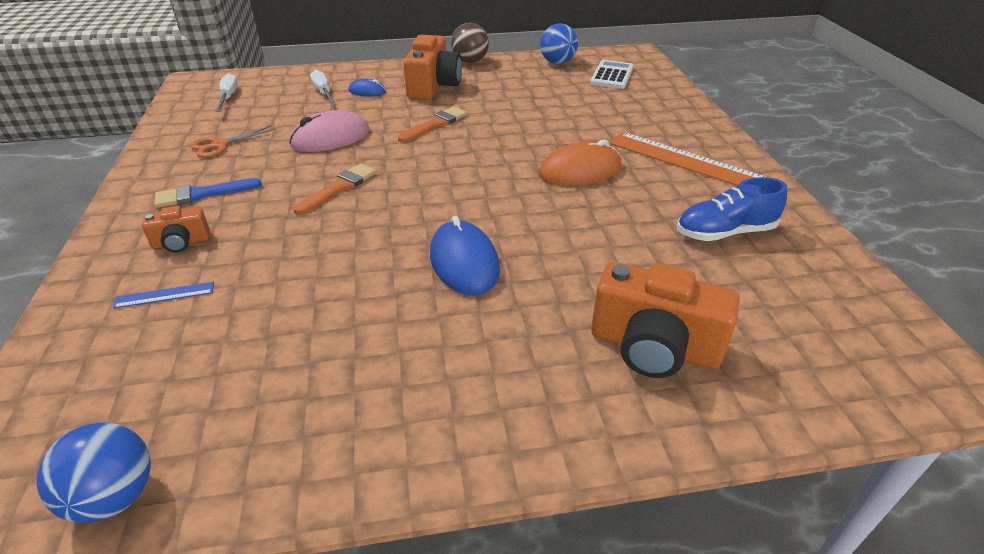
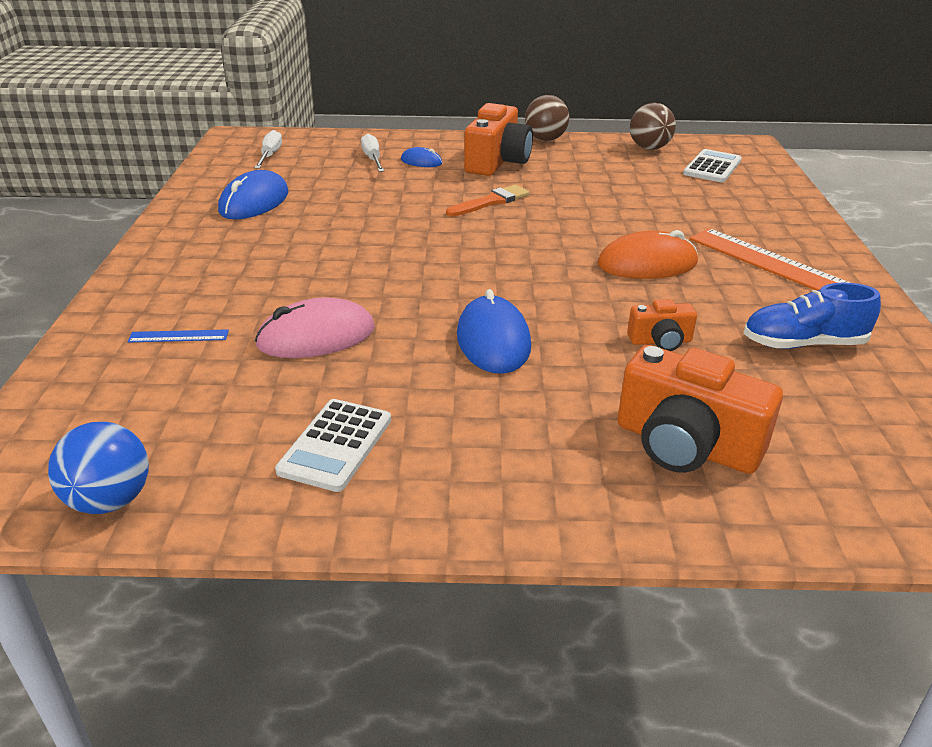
camera: 10 degrees right, 5 degrees down
orange camera [142,206,210,252] -> orange camera moved to [627,299,697,351]
blue brush [154,178,262,208] -> none
orange scissors [190,126,276,158] -> blue mouse [218,170,289,219]
pink mouse [289,110,369,152] -> pink mouse moved to [255,297,375,358]
orange brush [293,163,377,215] -> none
blue ball [540,23,578,64] -> brown ball [630,103,676,150]
none -> white calculator [275,399,391,492]

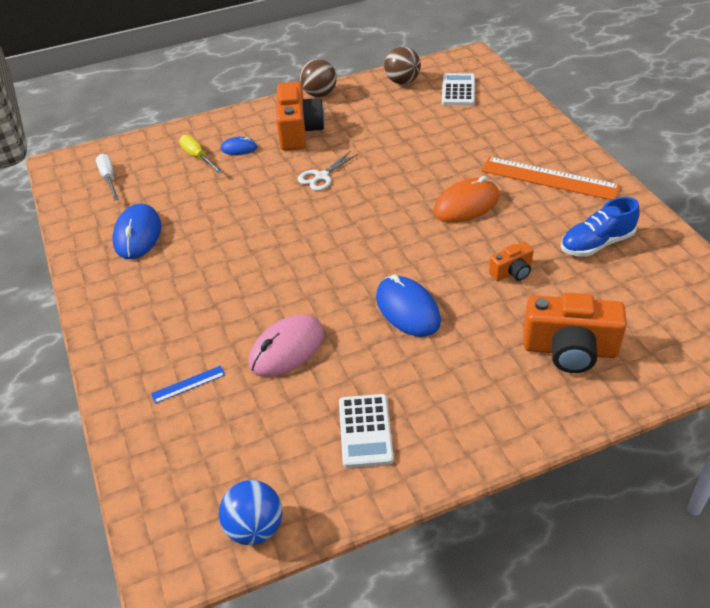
camera: 20 degrees left, 10 degrees up
white screwdriver [361,134,384,172] -> yellow screwdriver [179,135,223,174]
orange brush [446,185,530,217] -> white scissors [298,151,358,191]

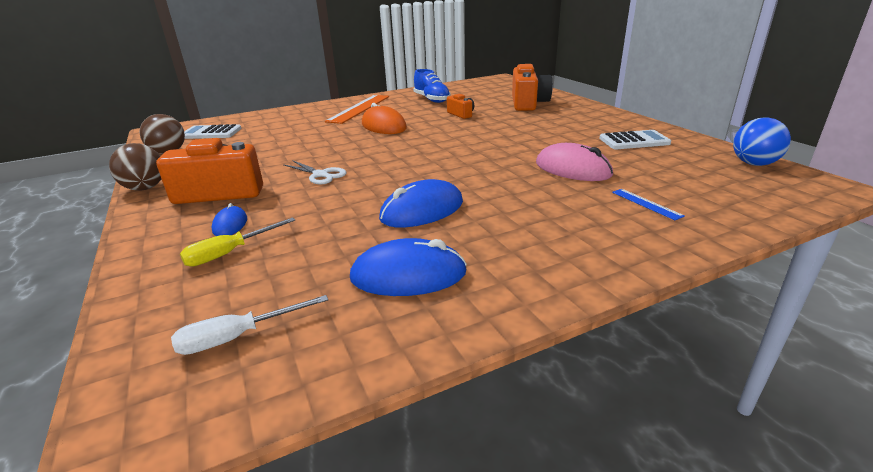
camera: 95 degrees left, 15 degrees down
blue mouse [376,274,441,337] -> blue mouse moved to [379,179,463,227]

